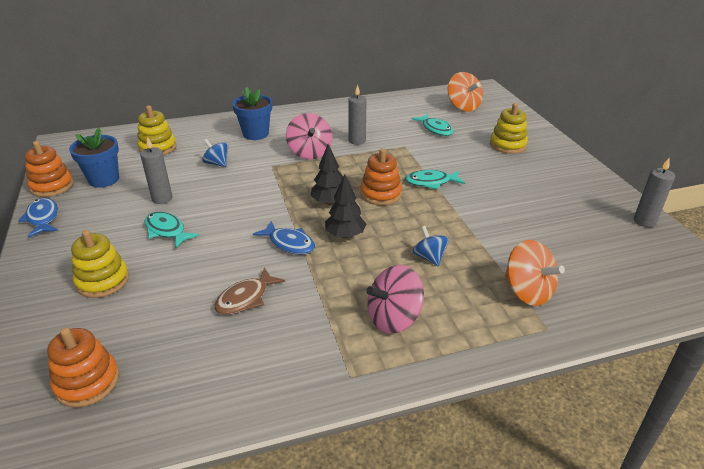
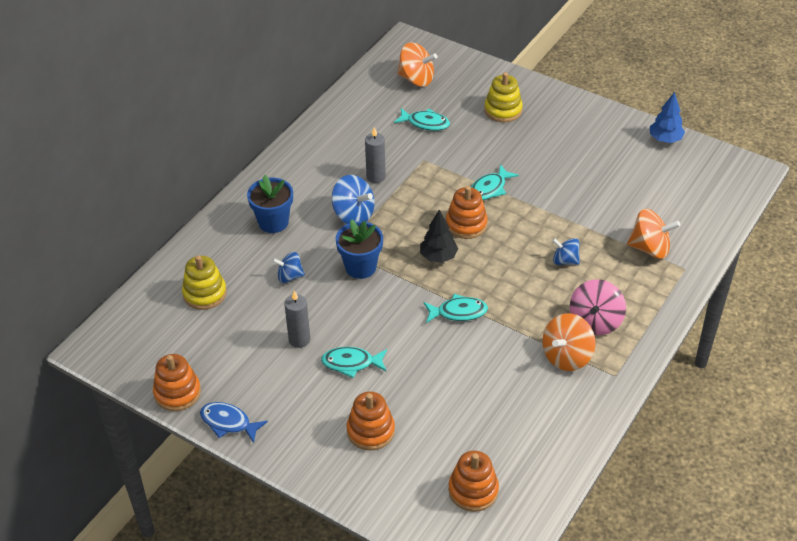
camera: 40 degrees left, 10 degrees up
blue flower pot [69,128,119,188] -> blue flower pot moved to [336,219,383,279]
yellow stacking toy [71,230,129,298] -> orange stacking toy [347,392,395,451]
brown fish [214,267,285,315] -> none
blue fish [253,221,315,255] -> turquoise fish [424,294,488,323]
pink spinning top [286,113,333,159] -> blue spinning top [332,175,375,224]
black tree [325,174,366,239] -> none
grey candle [634,158,675,227] -> blue tree [650,92,685,143]
none -> orange spinning top [542,313,596,371]

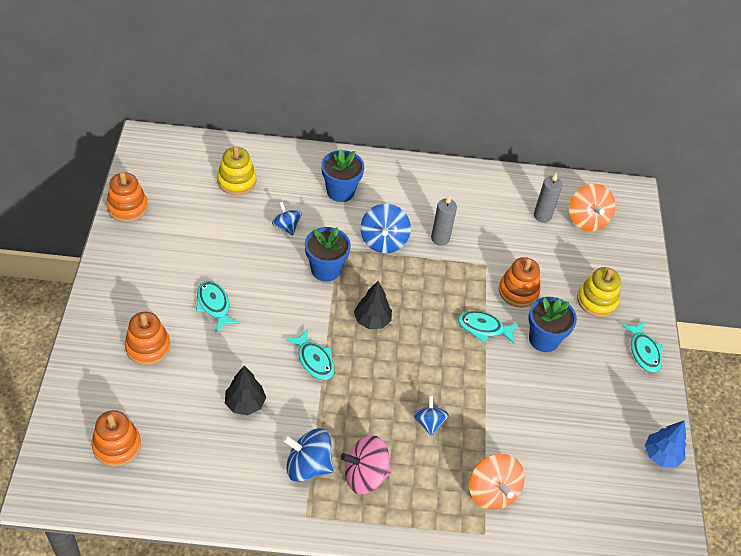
camera: 55 degrees right, 5 degrees up
blue fish [200,402,268,443] -> none
grey candle [284,291,310,348] -> grey candle moved to [534,173,563,223]
turquoise fish [394,108,450,131] -> turquoise fish moved to [622,322,663,373]
orange stacking toy [446,186,488,239] -> orange stacking toy moved to [499,257,541,307]
orange spinning top [542,313,596,371] -> blue spinning top [282,428,334,482]
none -> black tree [225,366,266,415]
none -> blue flower pot [528,297,577,352]

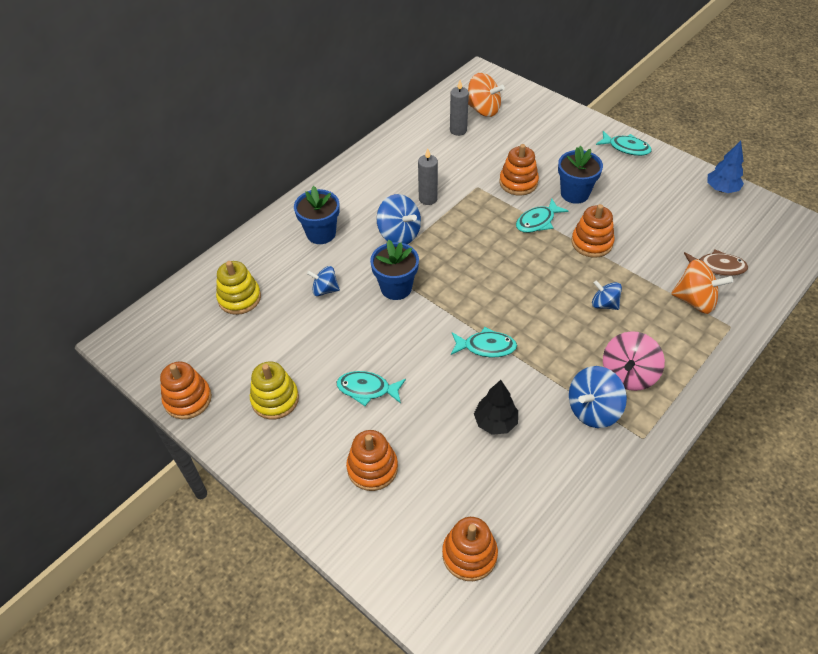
camera: 45 degrees left, 0 degrees up
black tree [354,281,392,329] -> none
yellow stacking toy [577,267,621,317] -> yellow stacking toy moved to [250,361,299,420]
none -> orange stacking toy [571,204,615,258]
none -> brown fish [684,249,748,276]

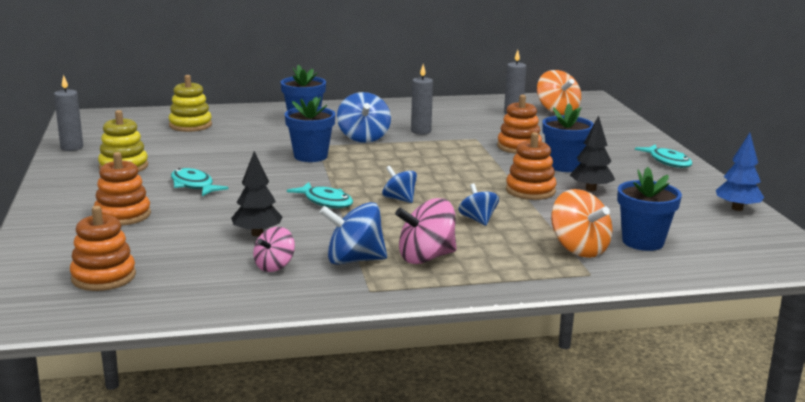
camera: 35 degrees right, 30 degrees down
orange stacking toy [160,361,212,419] -> grey candle [54,75,83,151]
blue spinning top [307,266,340,296] -> blue spinning top moved to [382,166,417,203]
turquoise fish [516,198,568,233] -> none
brown fish [684,249,748,276] -> blue flower pot [617,167,682,251]
none -> pink spinning top [253,227,295,272]
none -> black tree [570,115,615,191]

